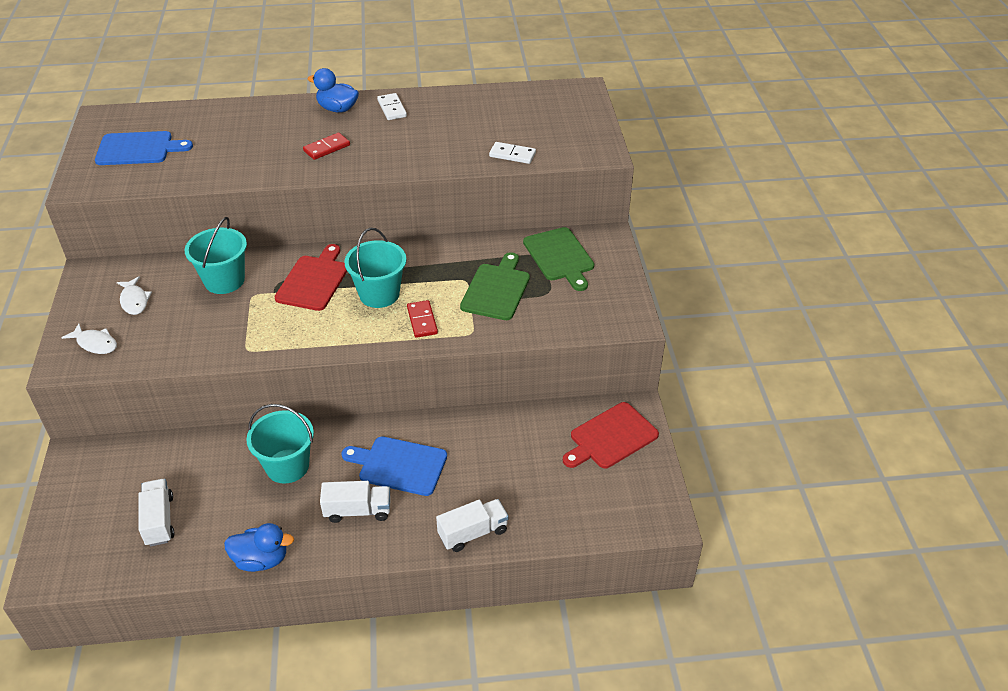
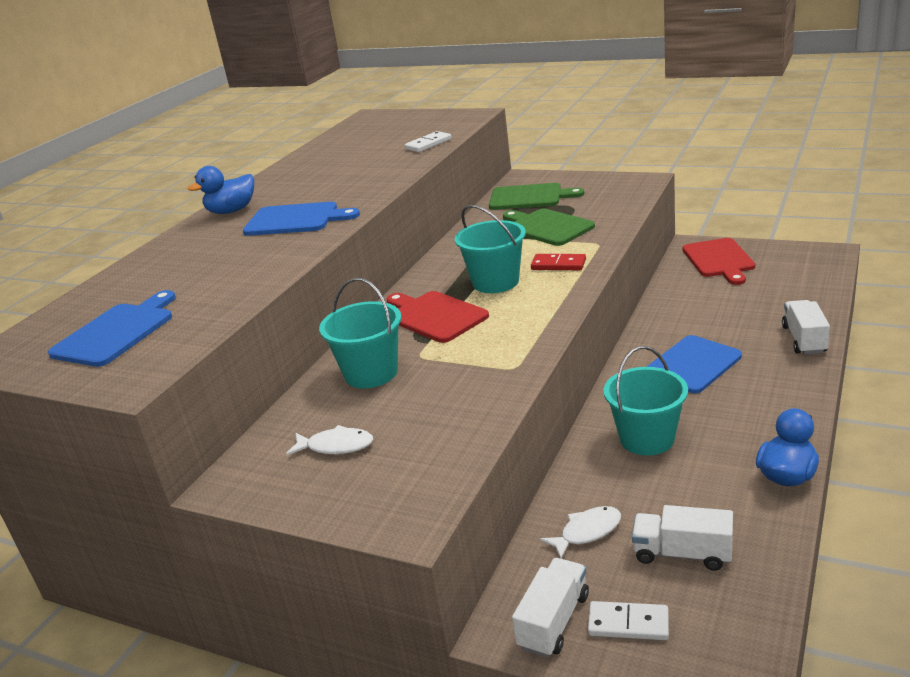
camera: 55 degrees left, 15 degrees down
white fish [61,324,117,354] -> white fish moved to [540,506,621,559]
red domino [303,133,350,160] -> blue cutting board [243,202,360,236]
white truck [320,481,391,523] -> white truck moved to [512,558,589,657]
white domino [377,93,407,120] -> white domino moved to [588,601,669,640]

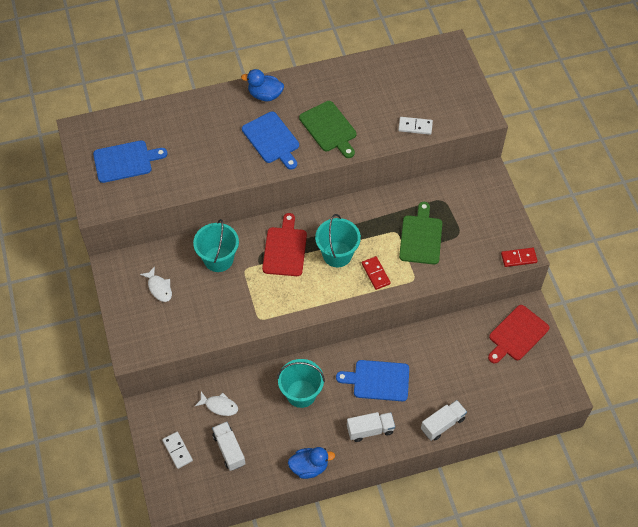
camera: 45 degrees right, 30 degrees up
green cutting board [489,183,584,210] -> green cutting board moved to [299,101,357,158]
white truck [512,558,589,657] -> white truck moved to [347,412,395,442]
none -> red domino [501,248,538,267]

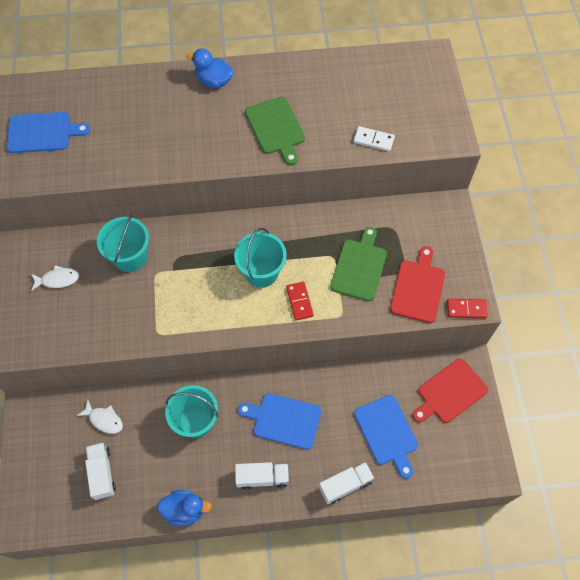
camera: 10 degrees right, 5 degrees up
white fish [140,266,172,302] -> white fish turned 75 degrees counterclockwise [31,265,79,291]
white domino [162,432,193,469] -> none
blue cutting board [242,112,299,170] -> blue cutting board moved to [354,395,418,479]
red cutting board [262,213,307,276] -> red cutting board moved to [390,246,445,323]

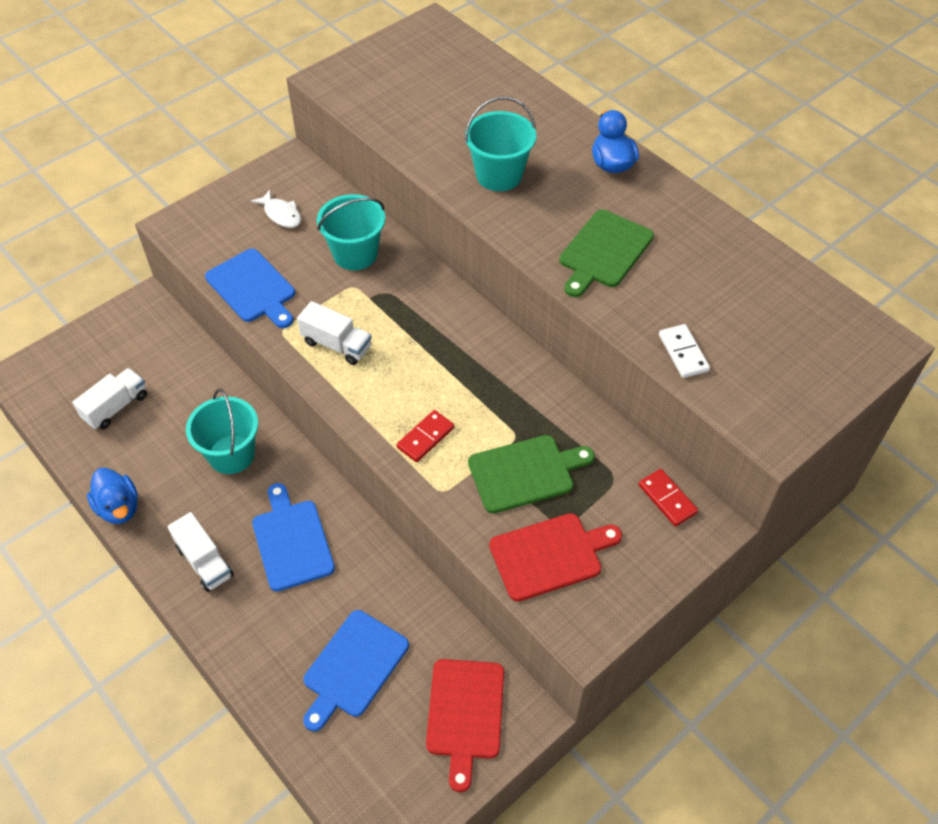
camera: 55 degrees right, 10 degrees down
blue cutting board [6,112,91,153] -> blue cutting board moved to [205,248,295,328]
white fish [77,400,123,434] -> none
turquoise bucket [234,228,287,288] -> turquoise bucket moved to [465,96,536,191]
white truck [319,462,375,504] -> white truck moved to [297,301,372,365]
red cutting board [412,358,488,423] -> red cutting board turned 105 degrees counterclockwise [426,659,504,792]
red domino [447,299,488,318] -> red domino moved to [639,469,698,526]

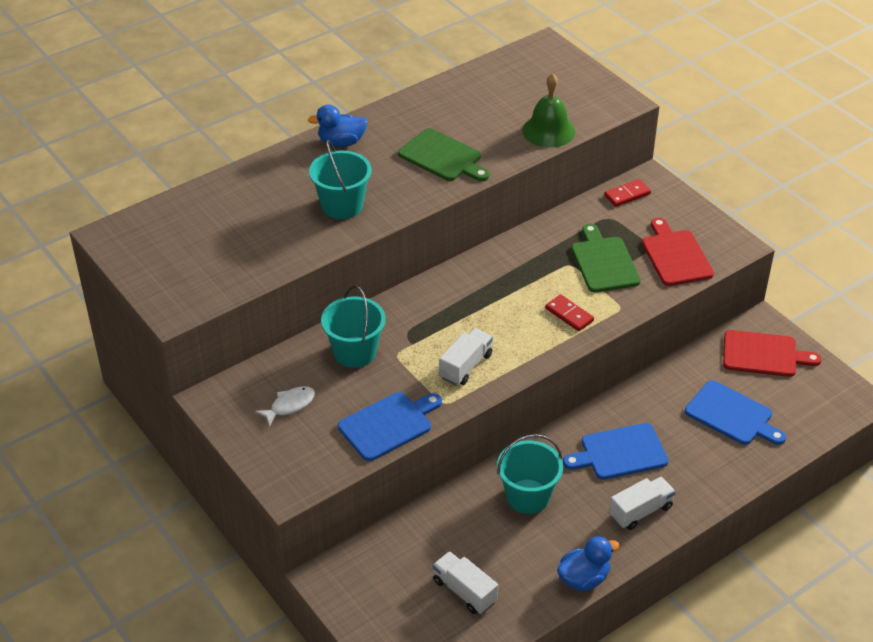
camera: 85 degrees left, 10 degrees down
white domino [659,324,710,378] -> green bell [522,73,575,148]

